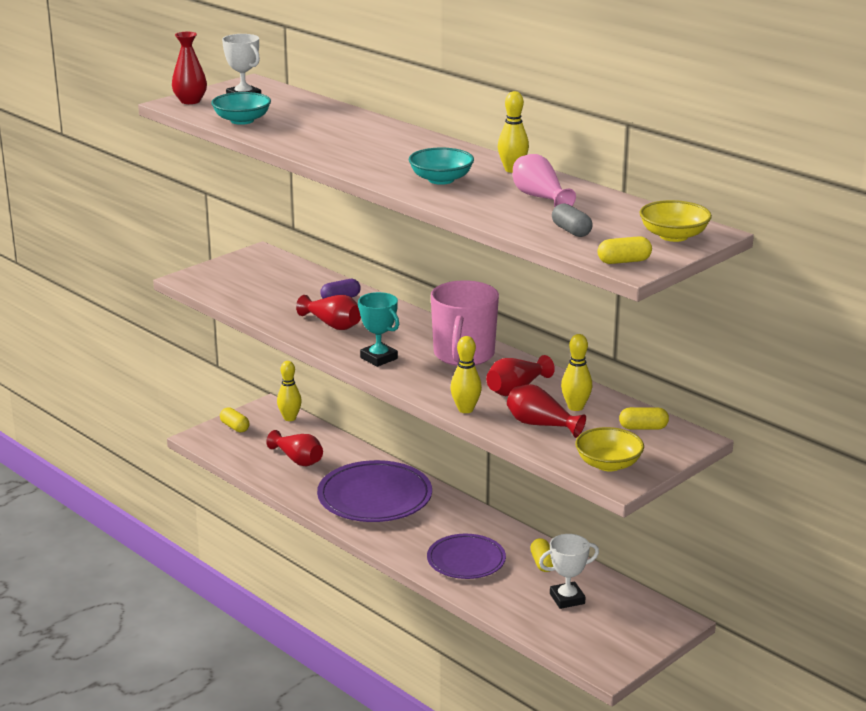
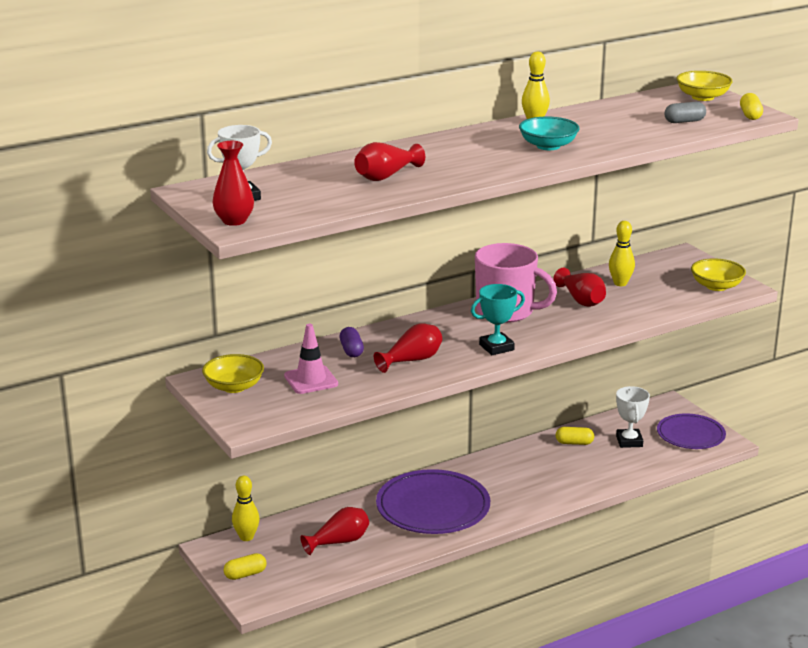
camera: 75 degrees left, 0 degrees up
turquoise bowl [211,92,271,125] -> none
purple plate [427,534,506,579] -> purple plate moved to [657,413,726,449]
yellow bowling pin [450,336,482,413] -> none
red vase [507,384,586,438] -> red vase moved to [354,142,425,181]
pink vase [513,154,576,207] -> none
yellow capsule [619,407,669,430] -> none
none -> yellow bowl [202,354,264,393]
none -> pink traffic cone [284,324,338,394]

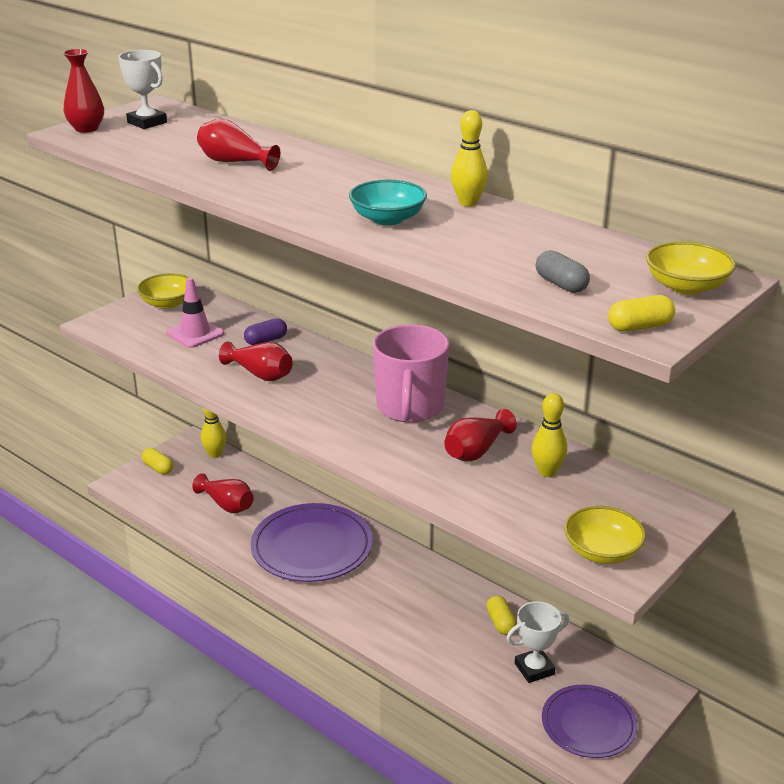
camera: 70 degrees right, 5 degrees up
turquoise trophy [471,284,525,355] -> none

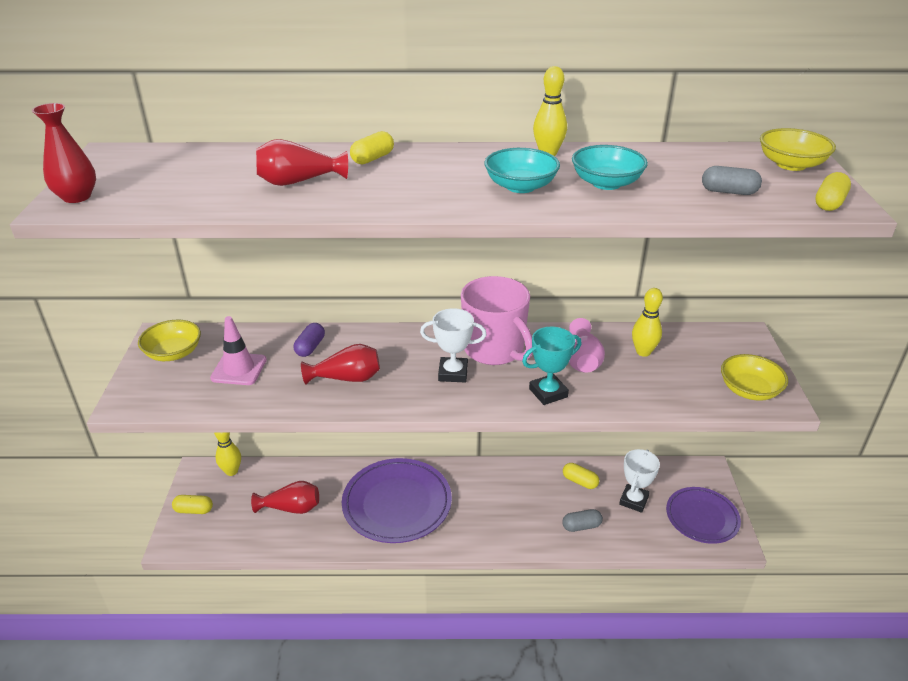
camera: 40 degrees left, 5 degrees up
white trophy [118,50,167,129] -> white trophy moved to [420,308,487,382]
red vase [444,409,517,462] -> pink vase [569,318,605,373]
none -> yellow capsule [350,131,394,164]
none -> turquoise trophy [522,327,581,405]
none -> grey capsule [562,509,603,532]
none -> turquoise bowl [572,145,648,190]

